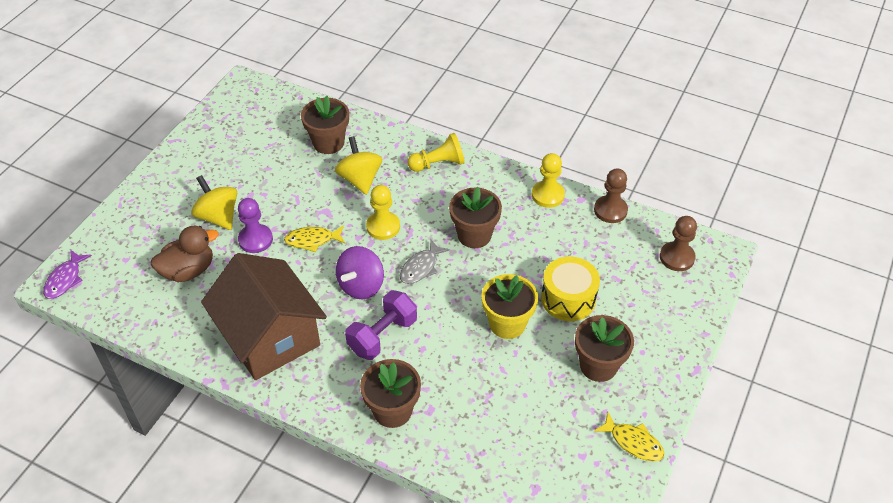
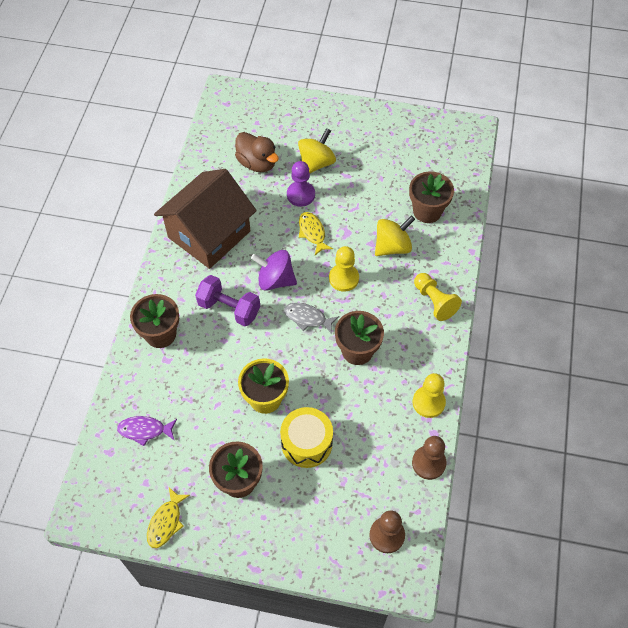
camera: 75 degrees right, 10 degrees up
purple fish [43,250,92,299] -> purple fish moved to [117,416,177,446]

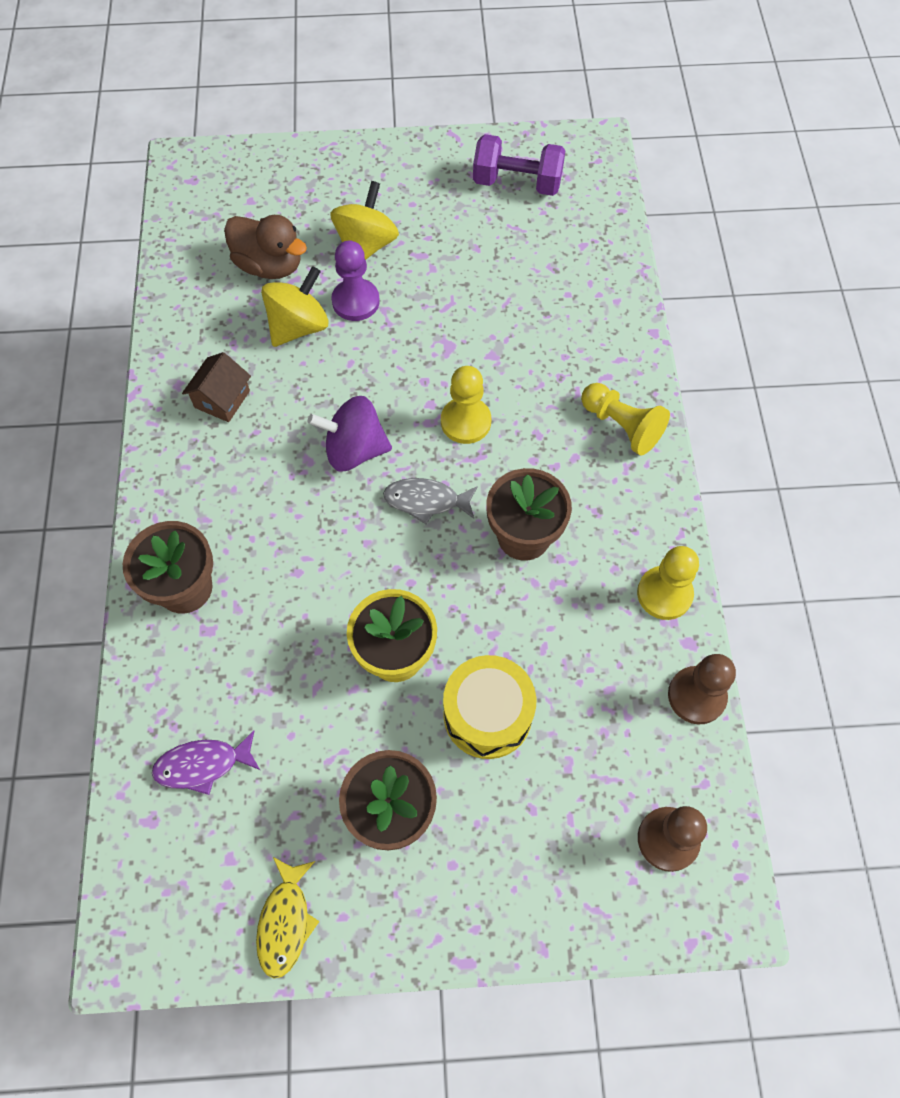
camera: 15 degrees left, 5 degrees up
brown house [154,169,257,269] -> brown house [182,352,251,422], size x0.41
purple dumbbell [195,275,260,326] -> purple dumbbell moved to [473,134,566,196]
yellow fish [299,212,333,255] -> none
yellow spinning top [375,215,415,256] -> yellow spinning top moved to [261,266,329,347]
brown flower pot [409,171,454,223] -> none

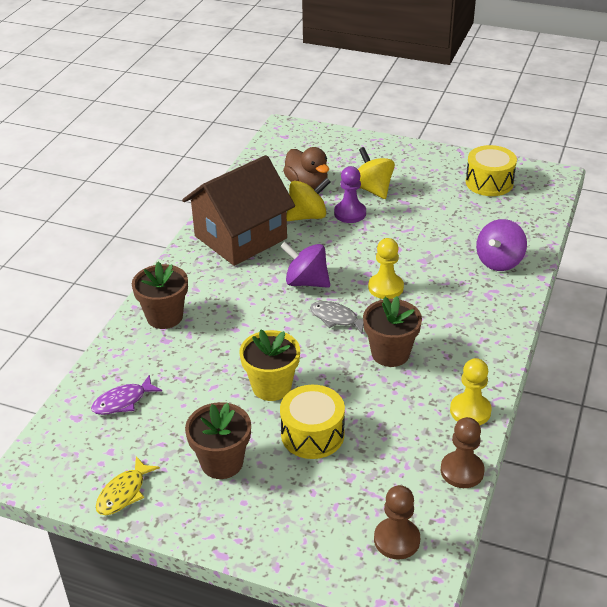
camera: 25 degrees right, 25 degrees down
purple fish [152,731,260,795] -> purple fish turned 45 degrees counterclockwise [91,374,162,415]
brown house [182,352,251,422] -> brown house [182,155,295,266], size x2.46
yellow spinning top [330,181,399,260] -> yellow spinning top turned 75 degrees counterclockwise [358,147,395,199]
purple dumbbell [473,134,566,196] -> yellow drum [466,145,517,196]
yellow pawn [581,383,670,455] -> none
none -> purple spinning top [476,219,527,271]

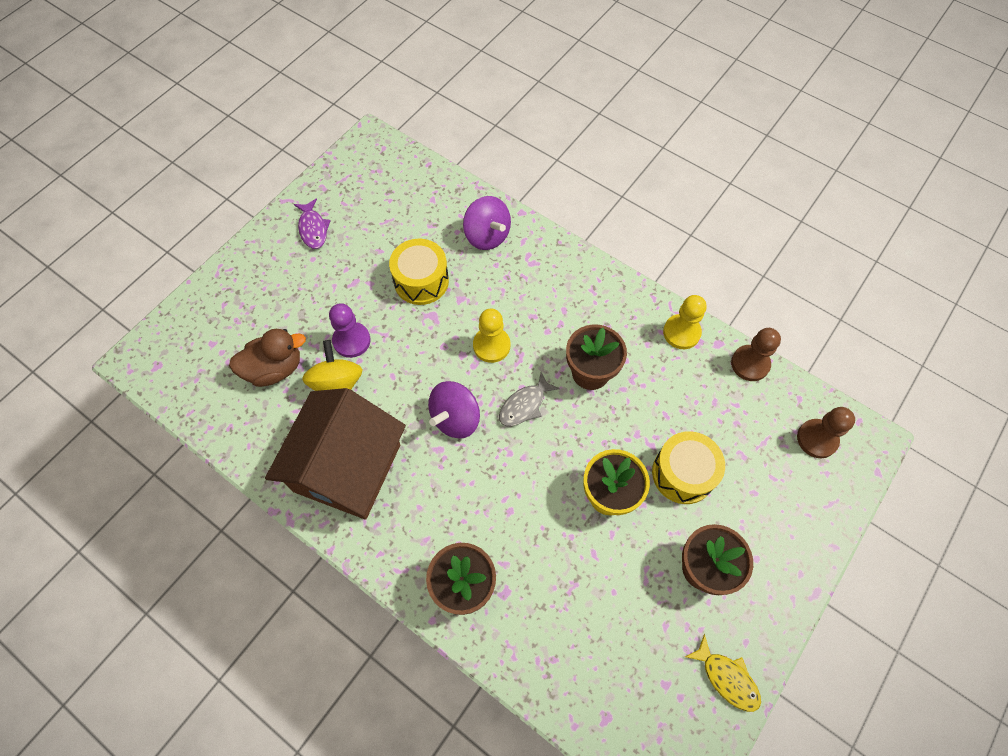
camera: 75 degrees left, 25 degrees up
purple fish [91,374,162,415] -> purple fish moved to [294,198,331,249]
brown house [182,155,295,266] -> brown house turned 45 degrees clockwise [265,388,406,519]
yellow spinning top [358,147,395,199] -> none
yellow drum [466,145,517,196] -> yellow drum moved to [389,239,449,305]

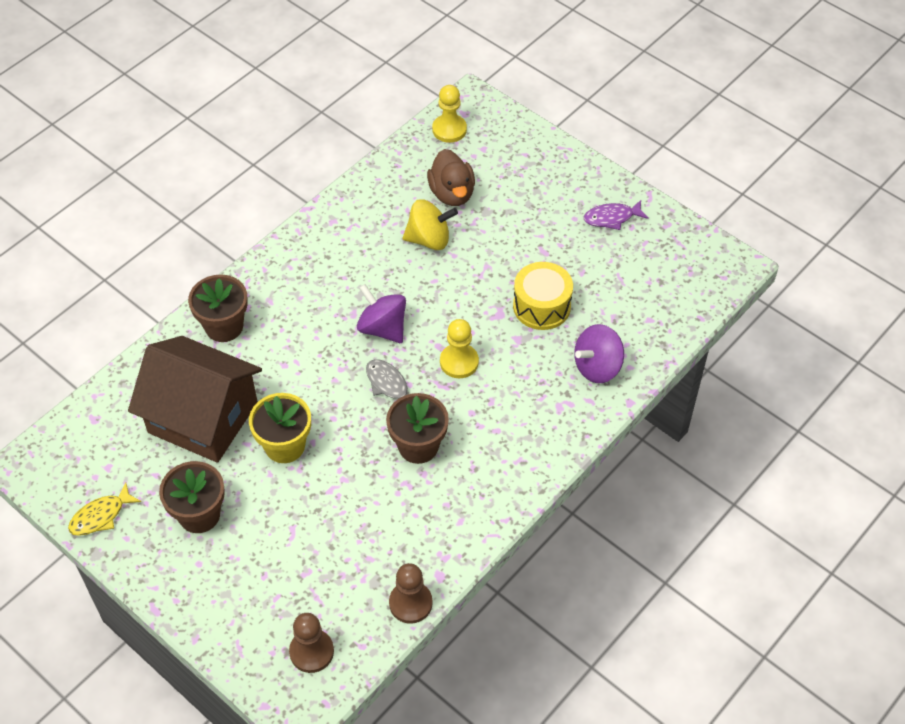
camera: 95 degrees right, 10 degrees down
brown house [265,388,406,519] -> brown house moved to [128,336,262,463]
purple pawn [329,303,371,358] -> none
yellow drum [652,431,725,504] -> none
yellow pawn [663,295,706,349] -> yellow pawn moved to [432,85,467,143]

